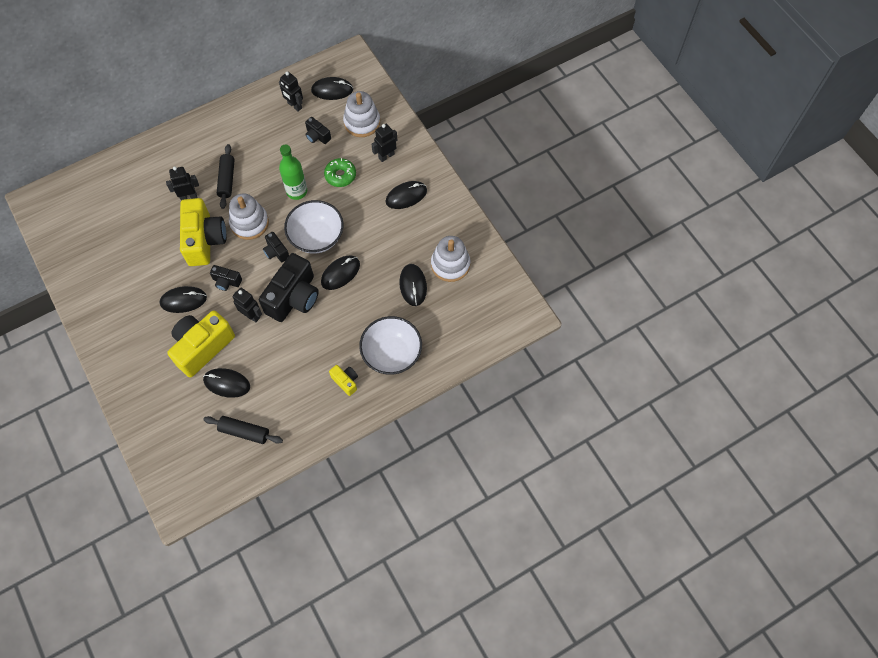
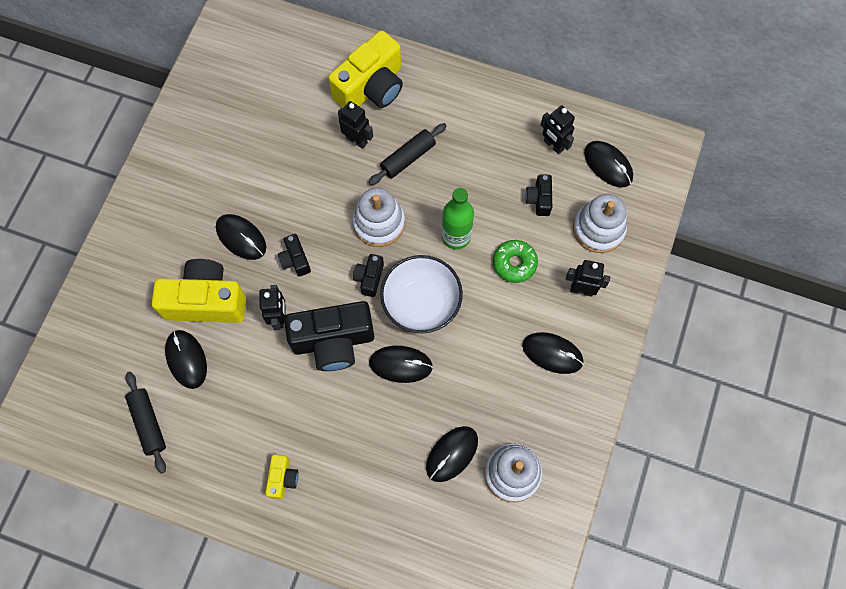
camera: 50 degrees right, 5 degrees up
yellow camera [180,198,226,266] -> yellow camera moved to [328,30,403,108]
black robot [279,71,303,111] -> black robot turned 45 degrees counterclockwise [540,106,575,155]
white bowl [359,316,422,375] -> none

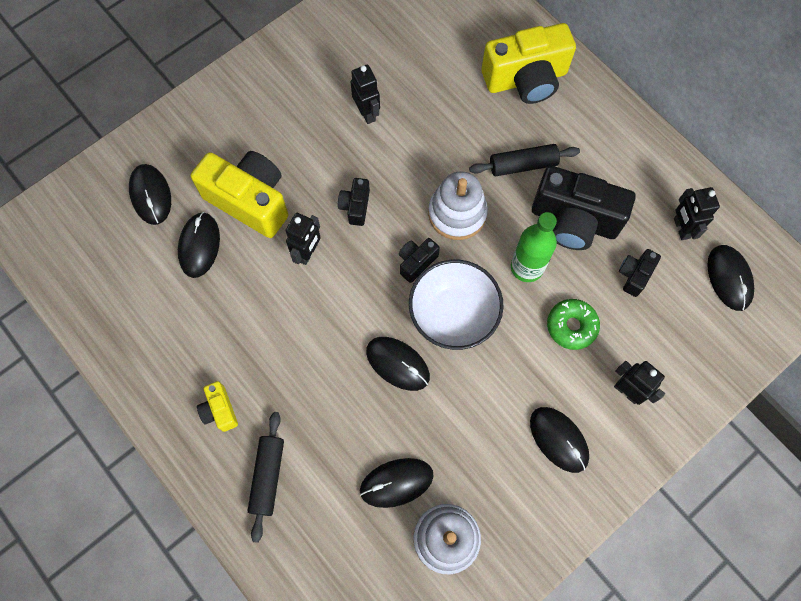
camera: 30 degrees right, 0 degrees up
black rolling pin [125,372,166,474] -> black rolling pin moved to [248,412,284,543]
black mouse [216,214,266,260] -> black mouse moved to [129,164,171,225]
yellow camera [265,455,299,499] -> yellow camera turned 120 degrees clockwise [197,381,238,432]
black camera [284,301,374,371] -> black camera moved to [532,166,635,250]
black robot [338,101,373,149] -> black robot moved to [350,65,380,124]
white stacking toy [573,194,627,253] -> none

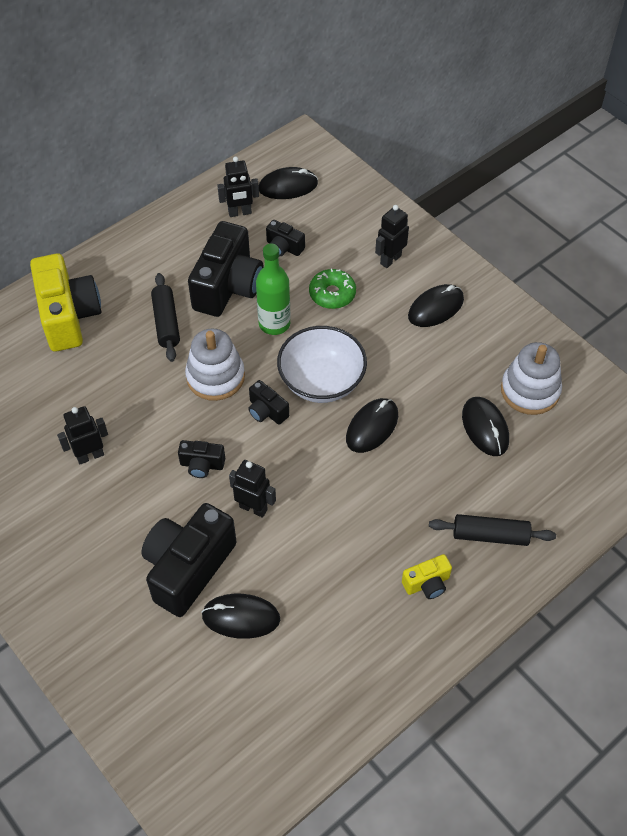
camera: 90 degrees left, 15 degrees down
black mouse [129,164,171,225] -> none
yellow camera [191,151,288,238] -> black camera [141,503,237,617]

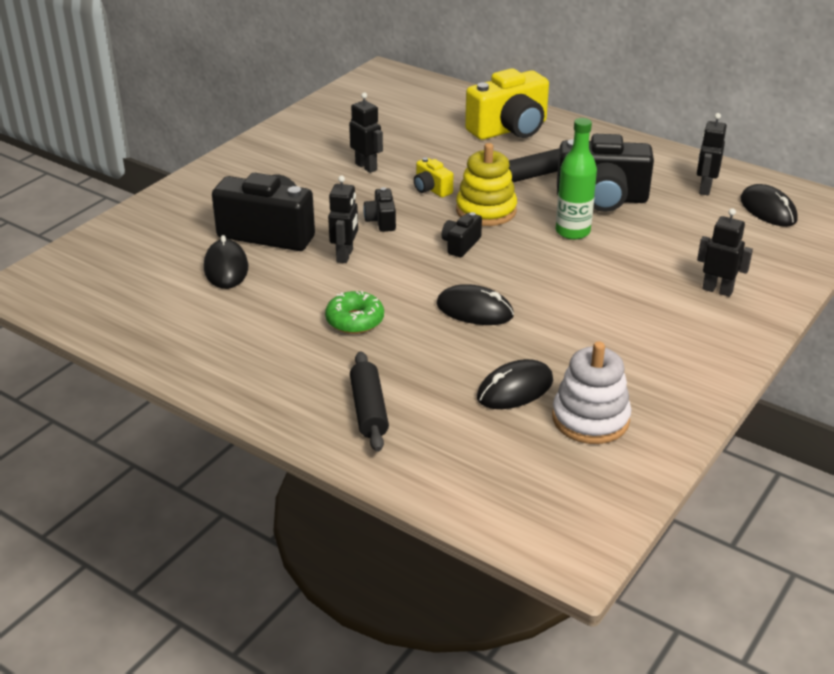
camera: 75 degrees right, 20 degrees down
white stacking toy [185,329,245,401] -> yellow stacking toy [456,143,517,226]
black robot [217,157,259,217] -> black robot turned 45 degrees clockwise [697,113,727,195]
black camera [266,220,305,256] -> none
white bowl [277,326,367,403] -> none
green donut [309,268,356,309] -> green donut moved to [325,291,384,334]
yellow camera [402,554,452,599] -> yellow camera moved to [414,157,453,197]
black mouse [408,284,464,327] -> none

